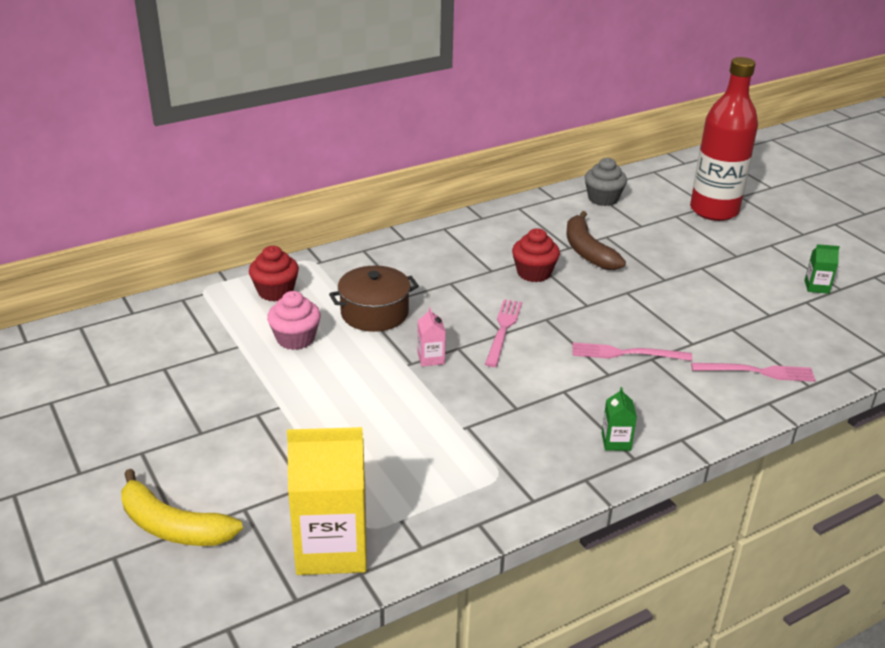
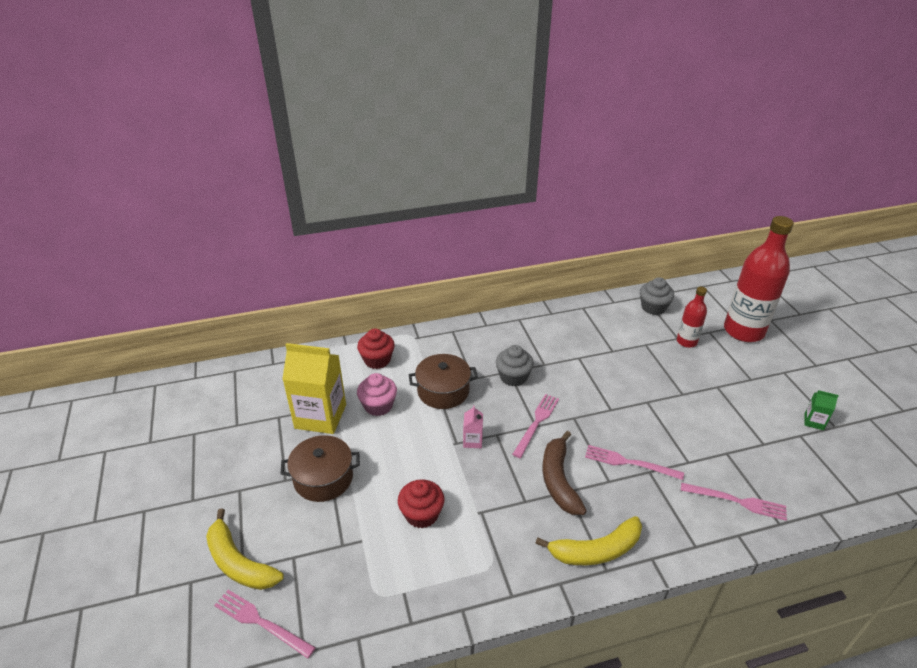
camera: 15 degrees right, 5 degrees up
yellow carton [287,427,367,575] -> yellow carton moved to [282,343,346,434]
red cupcake [512,228,560,282] -> red cupcake moved to [398,479,445,528]
brown banana [566,211,626,270] -> brown banana moved to [543,431,587,515]
green carton [602,387,637,451] -> yellow banana [535,516,642,565]
none -> pink fork [214,590,316,659]
none -> brown pot [280,435,360,502]
none -> grey cupcake [496,345,534,387]
none -> red bottle [677,287,707,348]

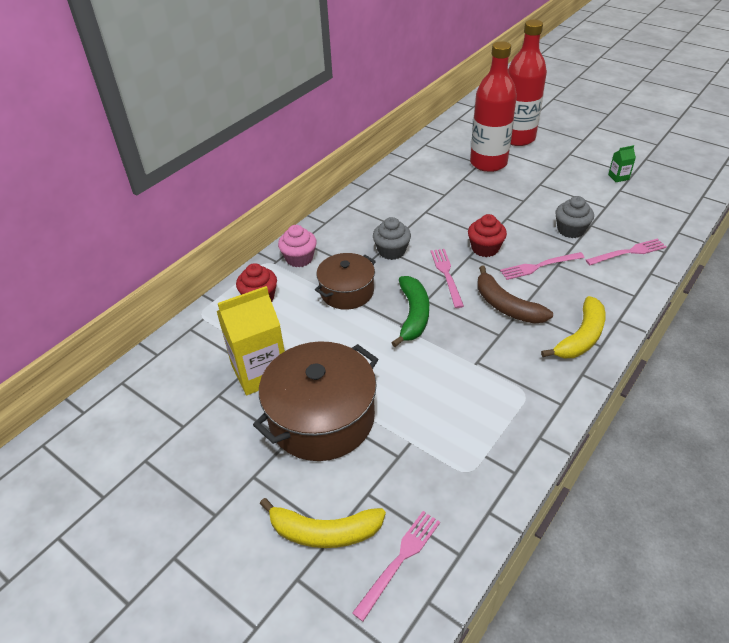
camera: 35 degrees left, 5 degrees up
pink fork [214,590,316,659] -> pink fork turned 135 degrees clockwise [352,511,440,621]
brown pot [280,435,360,502] -> brown pot [253,341,378,461], size x1.64
pink cupcake [357,373,397,416] -> pink cupcake moved to [278,225,317,267]
red cupcake [398,479,445,528] -> red cupcake moved to [468,214,507,257]
pink carton [463,405,483,448] -> green banana [392,276,429,347]
grey cupcake [640,277,674,315] -> grey cupcake moved to [555,196,594,238]
red bottle [677,287,707,348] -> red bottle [470,41,517,172], size x1.98

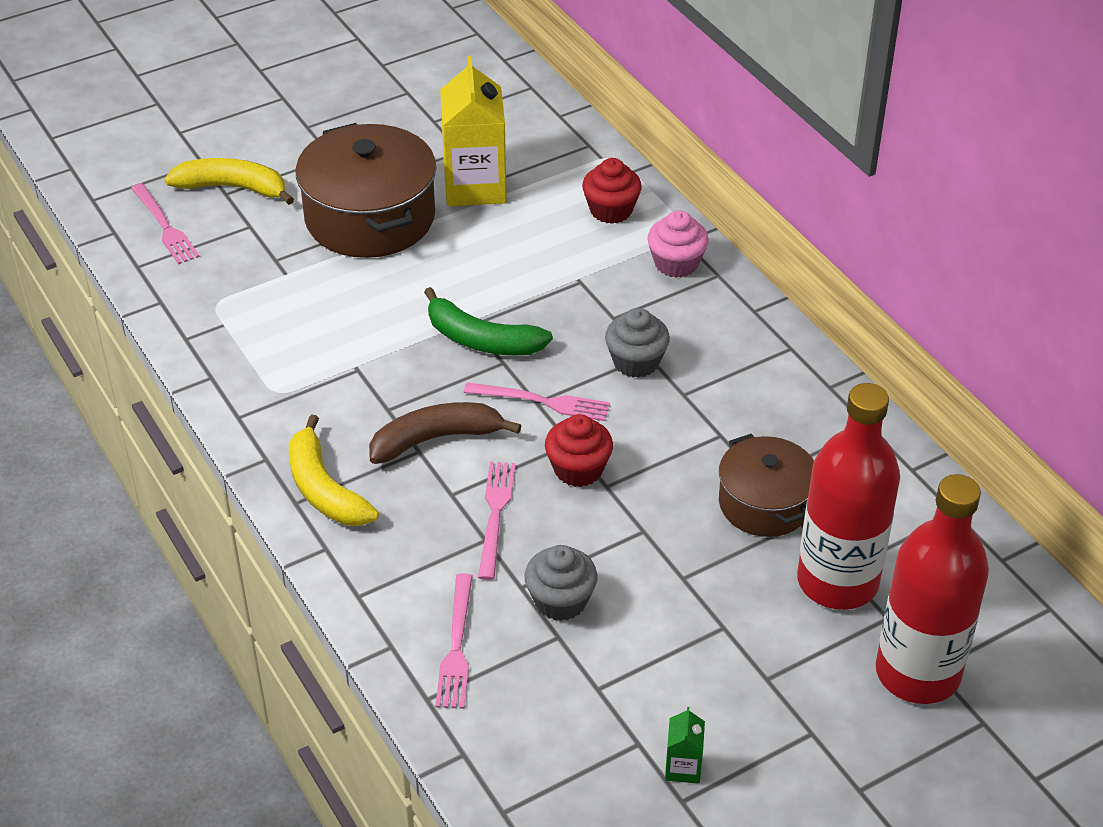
camera: 110 degrees right, 0 degrees up
yellow banana [260,498,386,548] -> yellow banana turned 75 degrees clockwise [164,158,294,205]
brown pot [315,253,376,310] -> brown pot moved to [719,434,814,537]

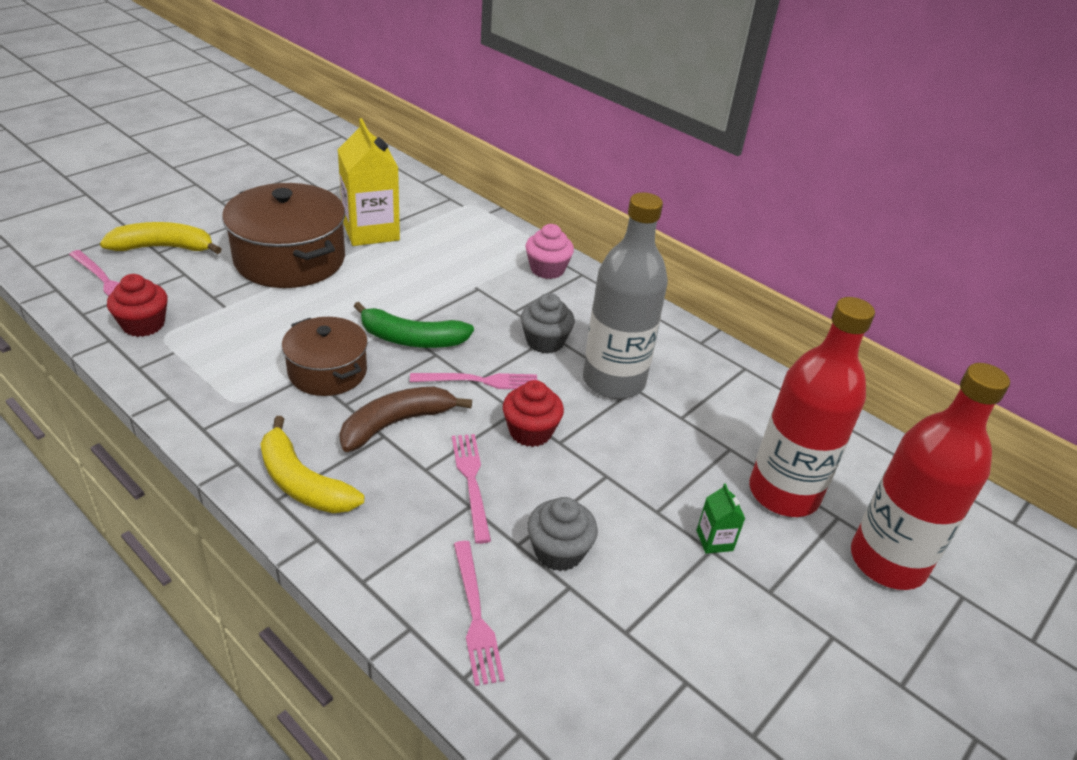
camera: 20 degrees left, 5 degrees down
red cupcake [582,158,642,224] -> red cupcake moved to [107,274,168,337]
green carton [665,707,705,784] -> green carton moved to [697,483,745,554]
brown pot [719,434,814,537] -> brown pot moved to [282,317,368,396]
none -> grey bottle [583,192,668,399]

